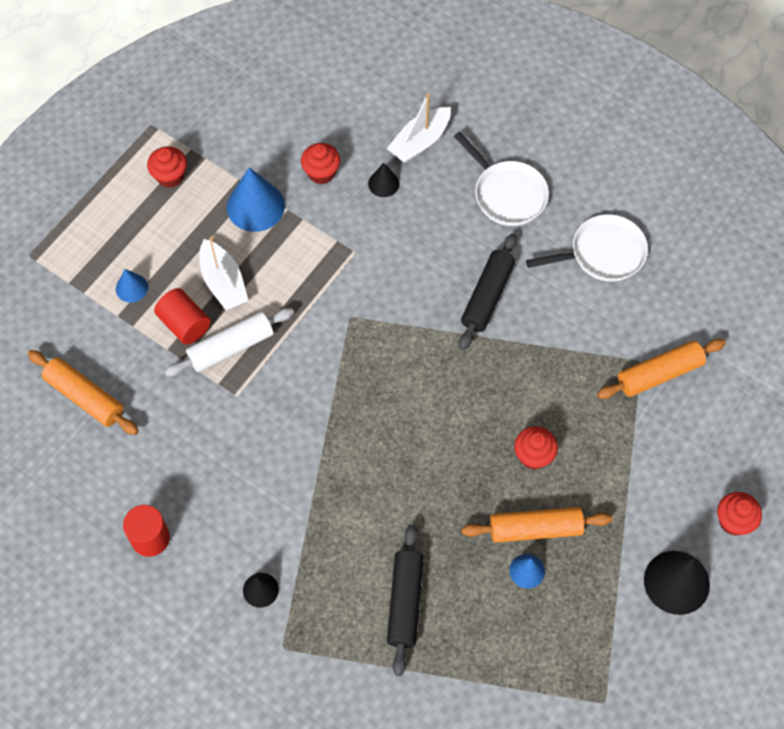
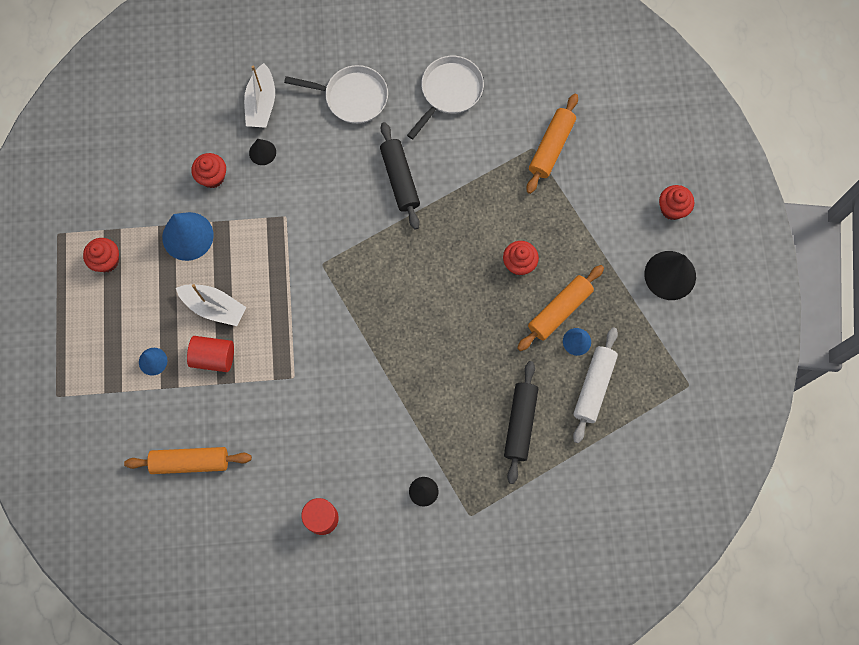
camera: 40 degrees left, 10 degrees up
white rolling pin [164,308,294,376] -> white rolling pin moved to [573,327,618,443]
black rolling pin [387,524,424,676] -> black rolling pin turned 45 degrees clockwise [504,361,538,484]

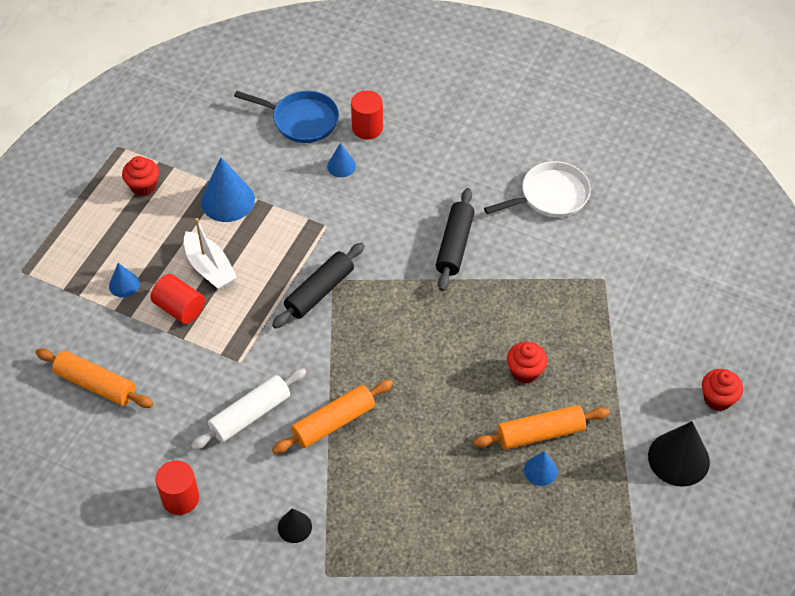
camera: 30 degrees right, 20 degrees down
red cupcake [191,153,226,188] -> none
white boat [244,63,275,128] -> red cylinder [351,90,383,139]
black cone [249,139,276,165] -> blue cone [327,143,356,177]
white pan [284,65,388,124] -> none
black rolling pin [504,361,538,484] -> black rolling pin moved to [272,243,364,329]
orange rolling pin [526,94,578,194] -> orange rolling pin moved to [272,380,393,454]
white rolling pin [573,327,618,443] -> white rolling pin moved to [190,368,307,450]
none -> blue pan [234,91,339,143]

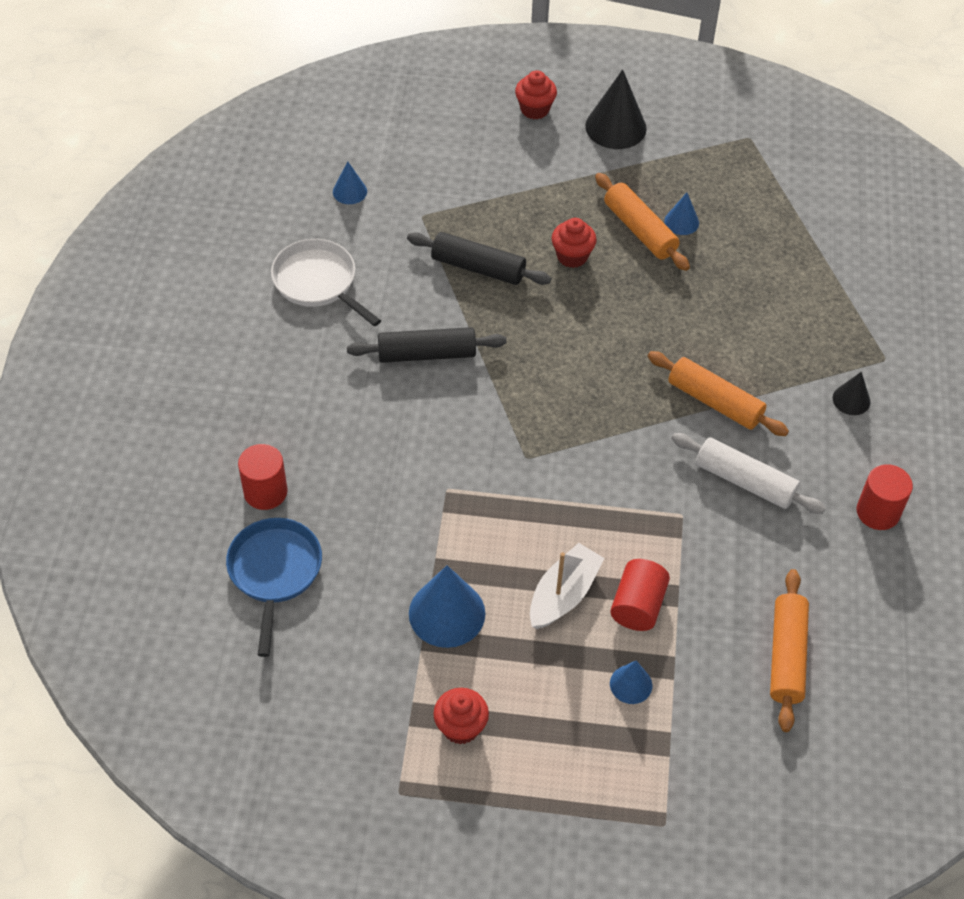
camera: 110 degrees left, 0 degrees up
black rolling pin [272,243,364,329] -> black rolling pin moved to [407,232,551,285]
blue cone [327,143,356,177] -> blue cone moved to [333,161,367,204]

